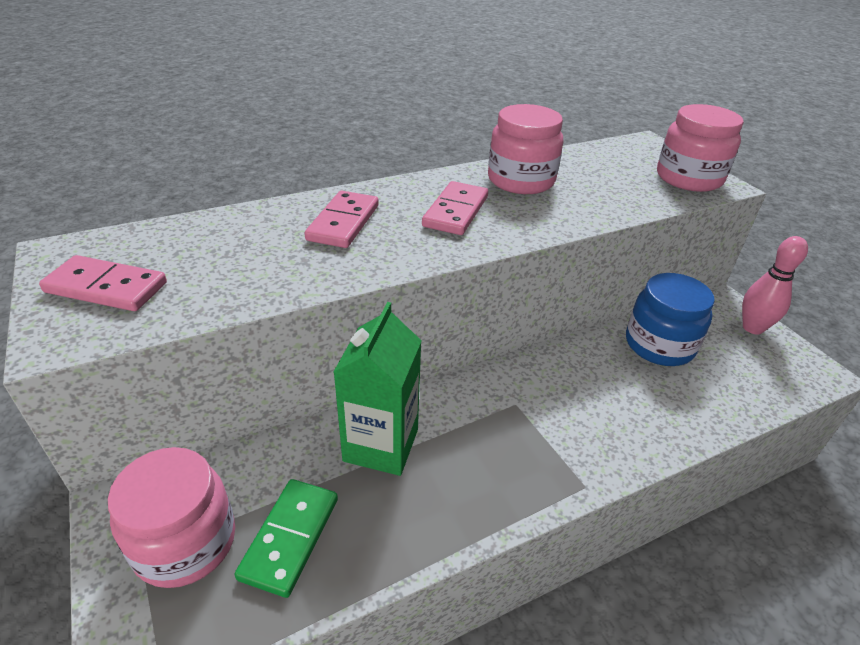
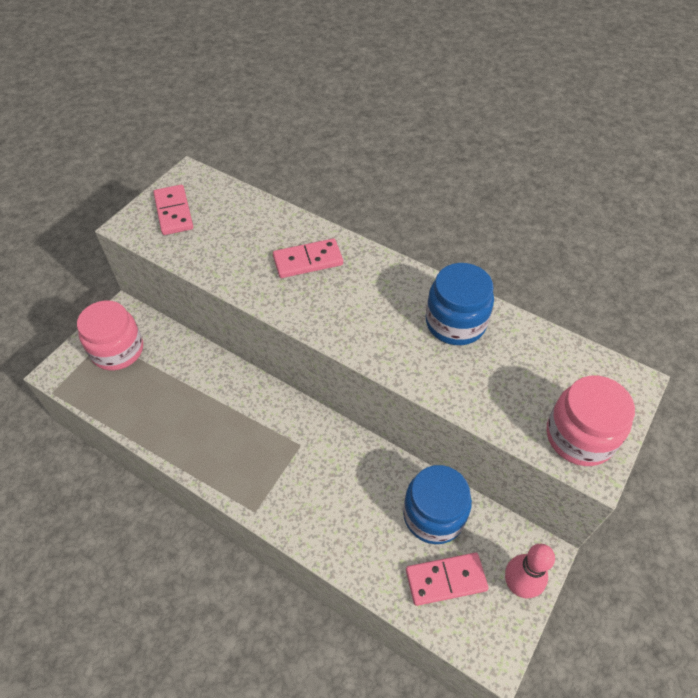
camera: 60 degrees right, 15 degrees up
green domino [235,479,338,598] -> none
green carton [333,302,422,476] -> none
pink domino [422,181,488,235] -> pink domino moved to [406,553,489,606]
pink jar [488,104,563,194] -> blue jar [426,263,494,345]

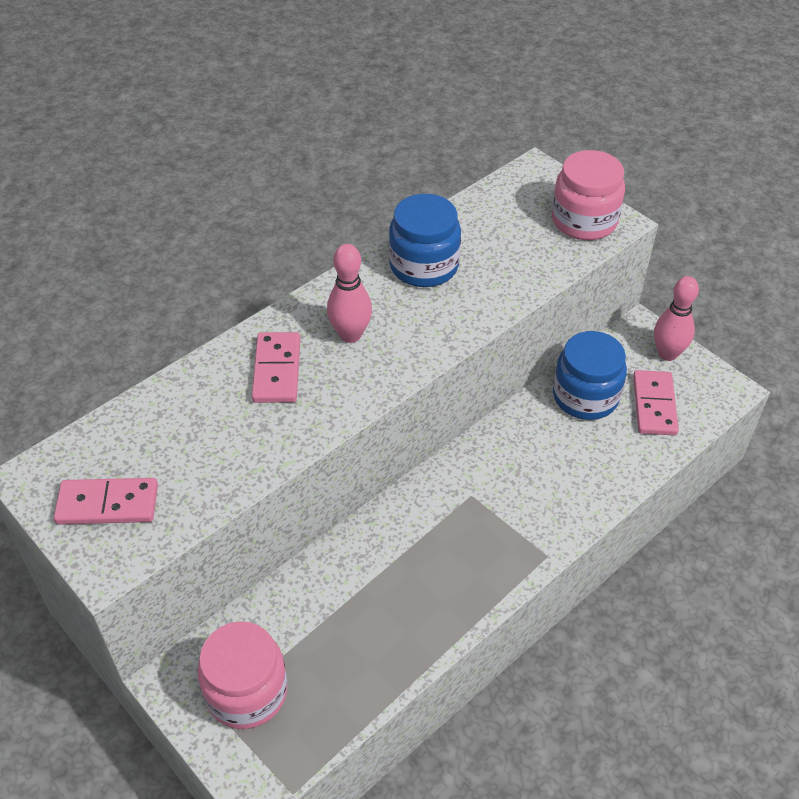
camera: 75 degrees left, 5 degrees down
none -> pink bowling pin [327,244,372,343]

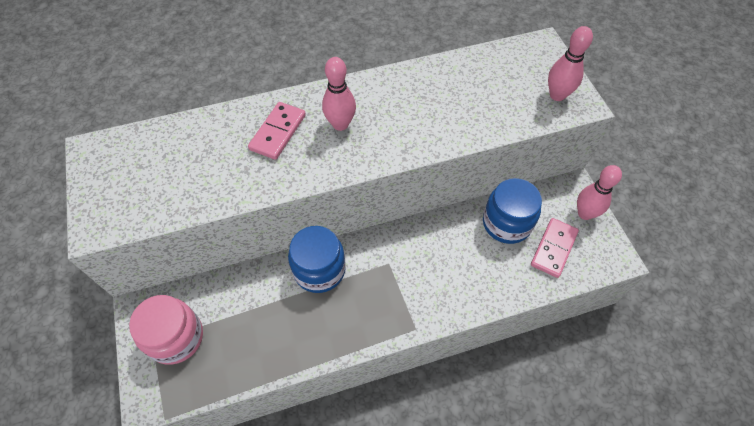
camera: 25 degrees right, 10 degrees up
pink domino [54,478,158,525] -> none
blue jar [389,194,461,287] -> blue jar moved to [288,226,346,293]
pink jar [552,150,625,240] -> pink bowling pin [548,26,593,101]

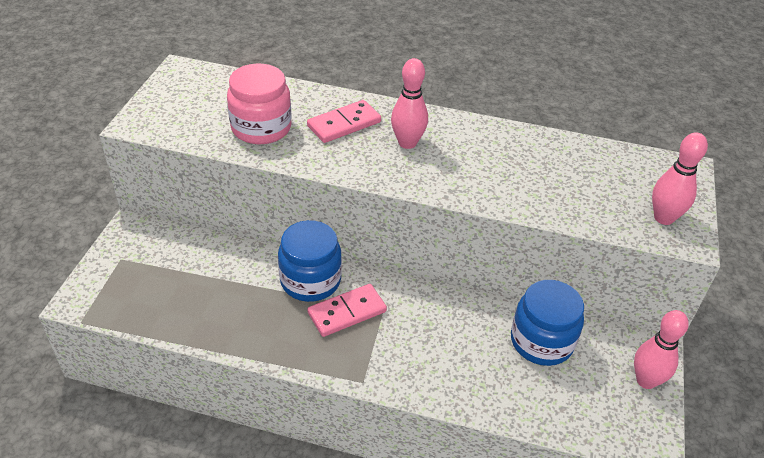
camera: 30 degrees right, 15 degrees down
pink jar [129,295,203,365] -> pink jar moved to [227,64,291,144]
pink domino [531,218,579,278] -> pink domino moved to [307,284,387,337]

